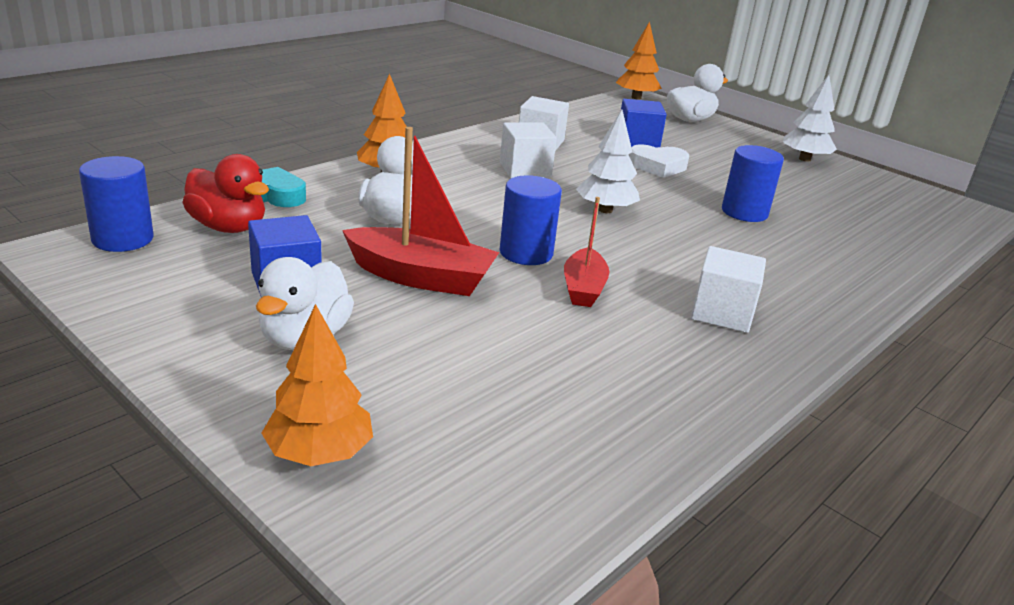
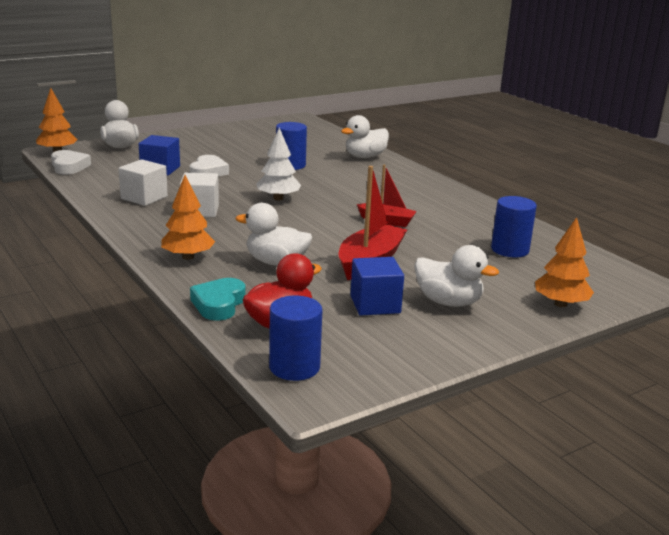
camera: 75 degrees left, 5 degrees down
blue cylinder [500,175,562,265] -> blue cylinder moved to [491,196,537,258]
white cube [691,246,766,333] -> none
white tree [783,75,837,162] -> none
none -> white heart [51,150,91,175]
none -> white duck [341,115,389,158]

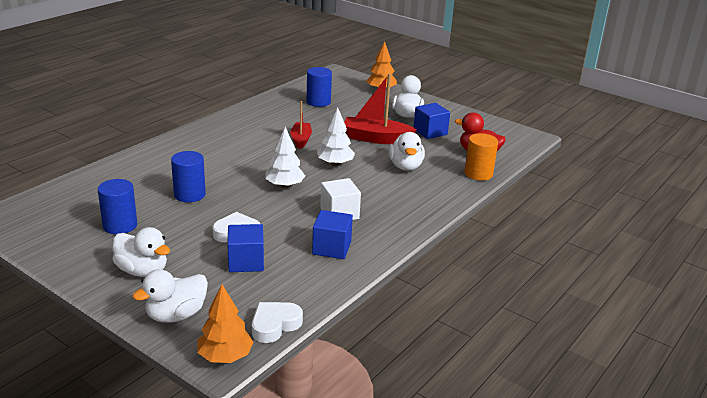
camera: 110 degrees left, 5 degrees up
white cube [118,159,168,206] -> blue cube [312,210,353,259]
orange tree [161,175,215,260] -> none
turquoise heart [190,278,246,321] -> orange cylinder [464,133,498,181]
blue cylinder [269,296,322,381] -> blue cylinder moved to [98,179,137,234]
white duck [341,115,389,158] -> white duck moved to [112,227,170,277]
none -> white tree [317,108,355,166]

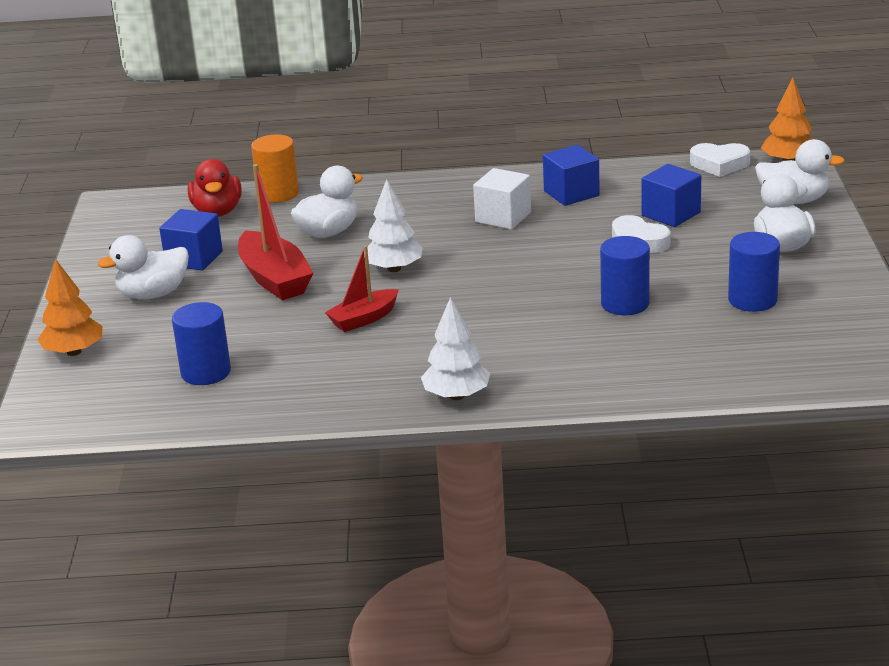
camera: 125 degrees left, 0 degrees up
white tree [265,127,305,188] -> white tree moved to [421,297,490,400]

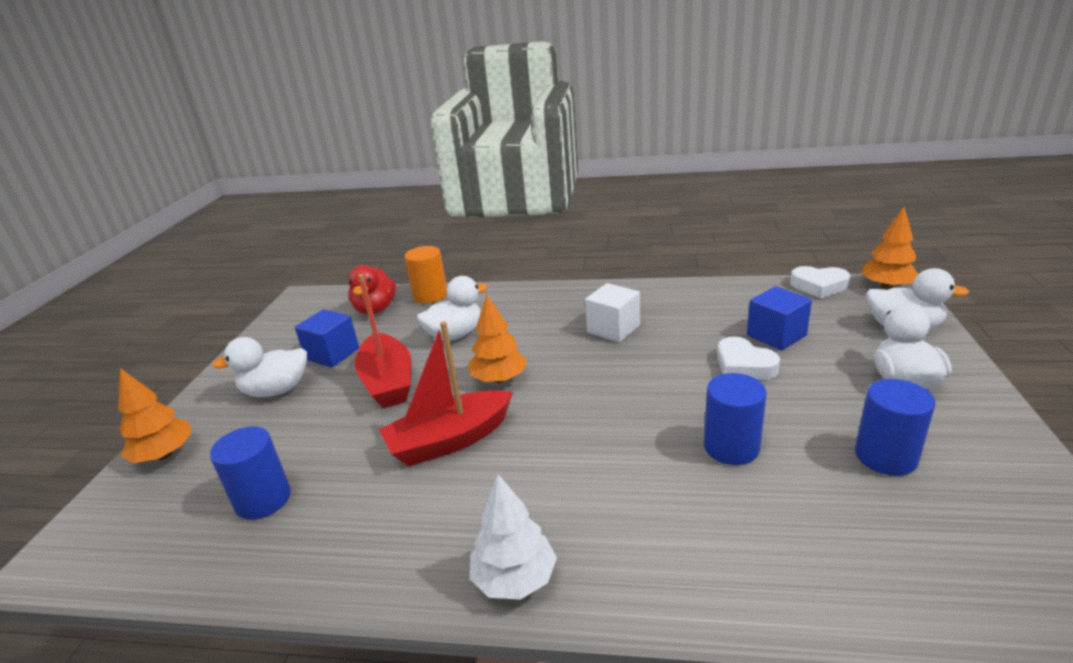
camera: 10 degrees right, 0 degrees up
red boat [325,246,399,332] -> red boat [379,321,513,467], size x1.60
white tree [364,179,423,272] -> orange tree [469,295,527,383]
blue cube [543,145,600,206] -> none

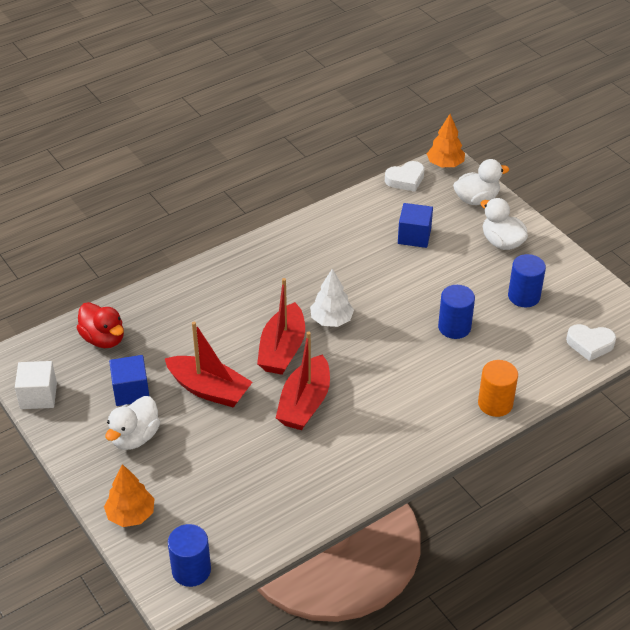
camera: 45 degrees left, 15 degrees up
blue cylinder [210,426,291,520] -> blue cylinder moved to [168,524,211,587]
orange cylinder [404,246,447,303] -> orange cylinder moved to [478,360,518,417]
white duck [417,276,488,340] -> none
orange tree [469,295,527,383] -> red boat [257,278,305,375]
white tree [469,474,557,600] -> white tree moved to [310,268,354,327]
white cube [585,283,640,342] -> white cube moved to [15,361,57,409]
white heart [717,337,780,380] -> white heart moved to [566,324,616,361]

